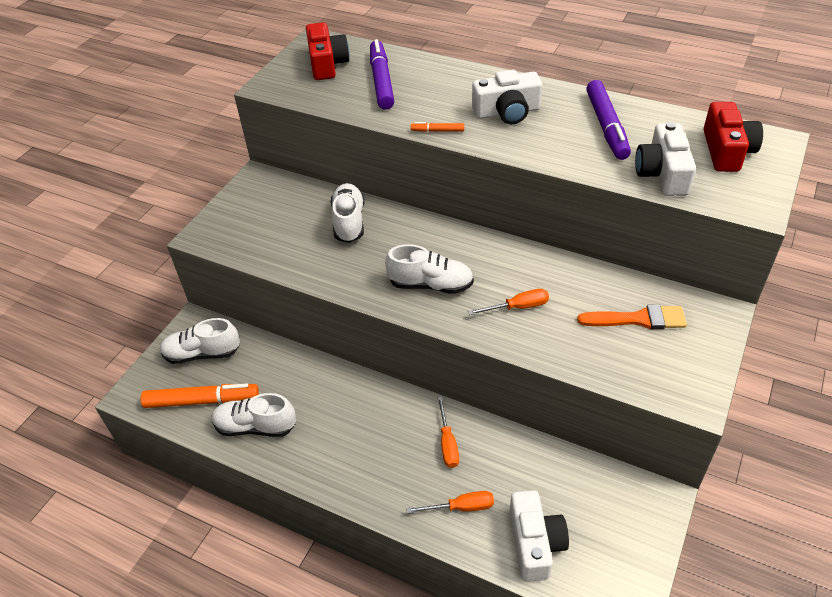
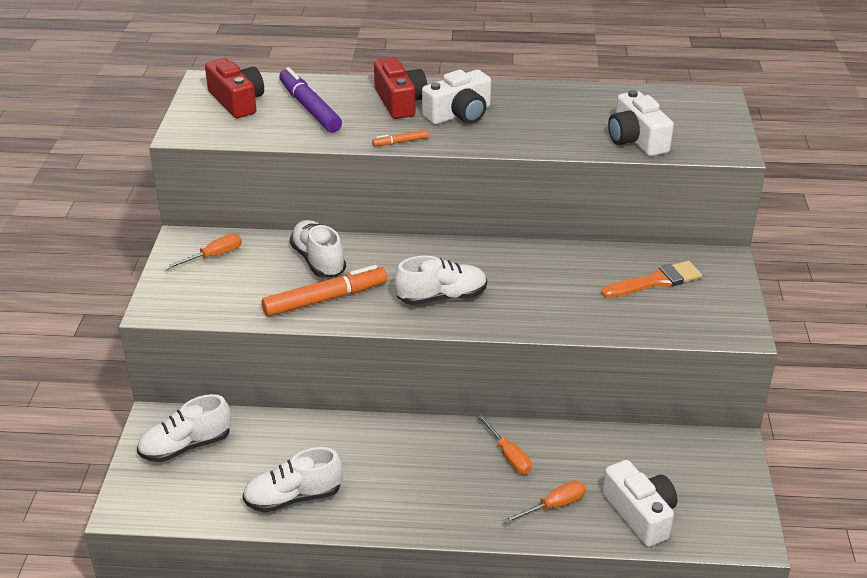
camera: 25 degrees left, 10 degrees down
orange marker [141,383,259,408] -> orange marker moved to [262,265,387,317]
orange screwdriver [468,289,549,315] -> orange screwdriver moved to [164,234,242,270]
purple marker [586,80,631,160] -> none
red camera [703,102,763,172] -> red camera moved to [374,57,427,119]

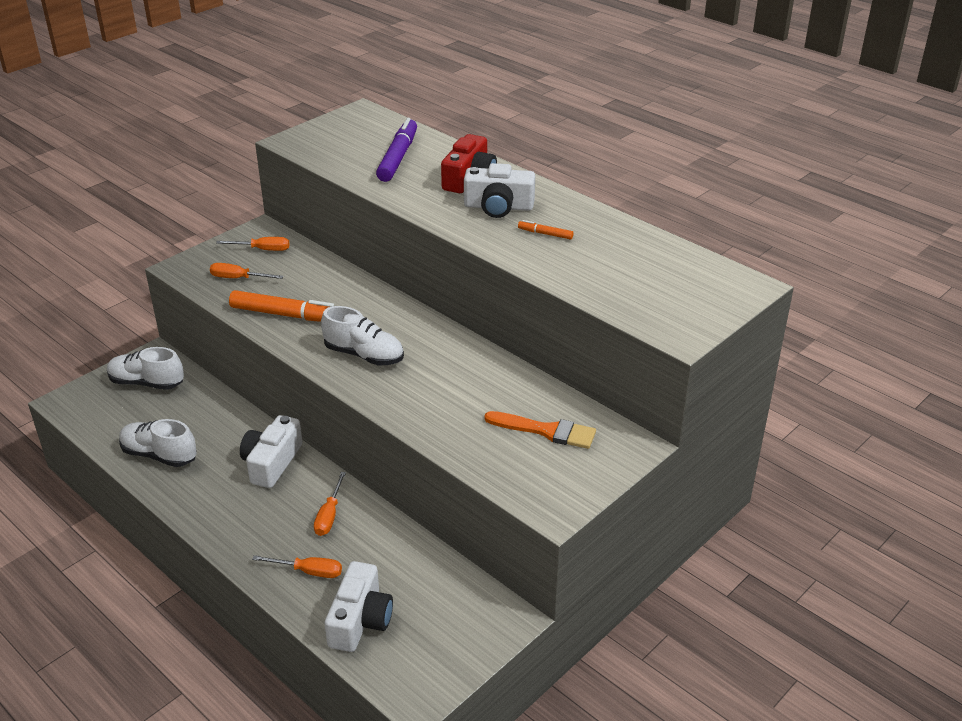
camera: 40 degrees right, 0 degrees up
red camera [205,58,264,118] -> none
white shoe [290,220,346,278] -> none
orange marker [372,130,429,146] -> orange marker moved to [518,220,573,240]
white camera [608,90,674,156] -> white camera moved to [240,415,303,488]
none -> orange screwdriver [210,263,284,279]

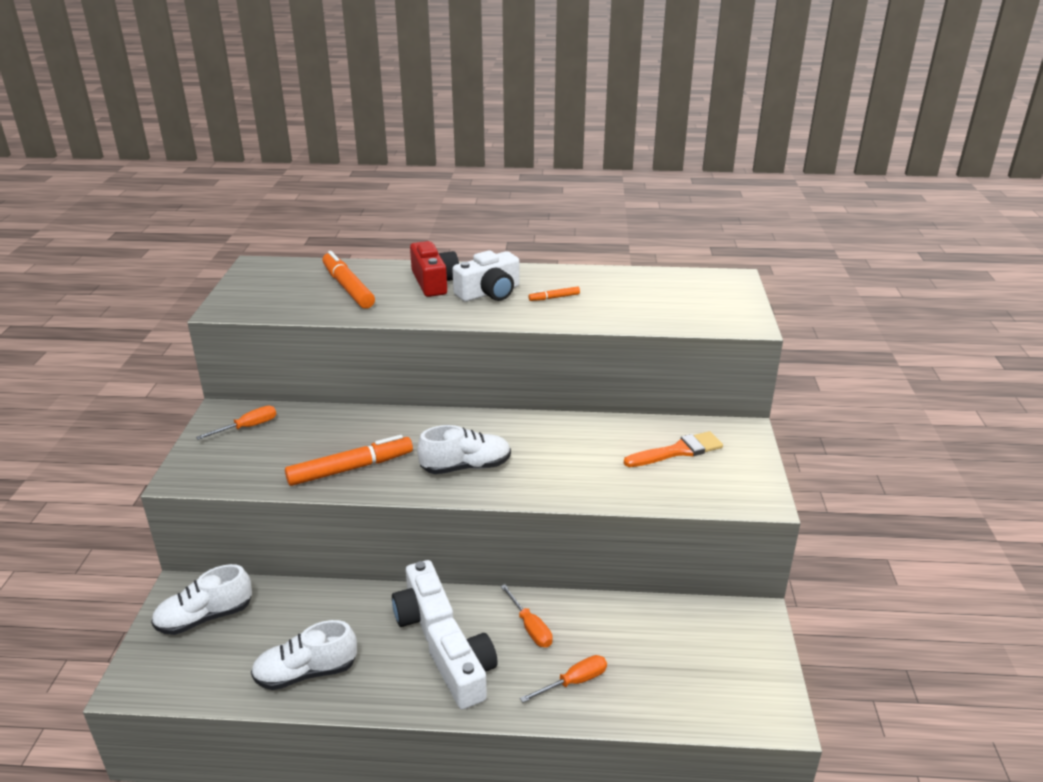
camera: 40 degrees left, 5 degrees down
orange screwdriver [210,263,284,279] -> none
white camera [324,561,393,652] -> white camera moved to [427,617,498,710]
purple marker [376,118,417,182] -> orange marker [322,251,375,309]

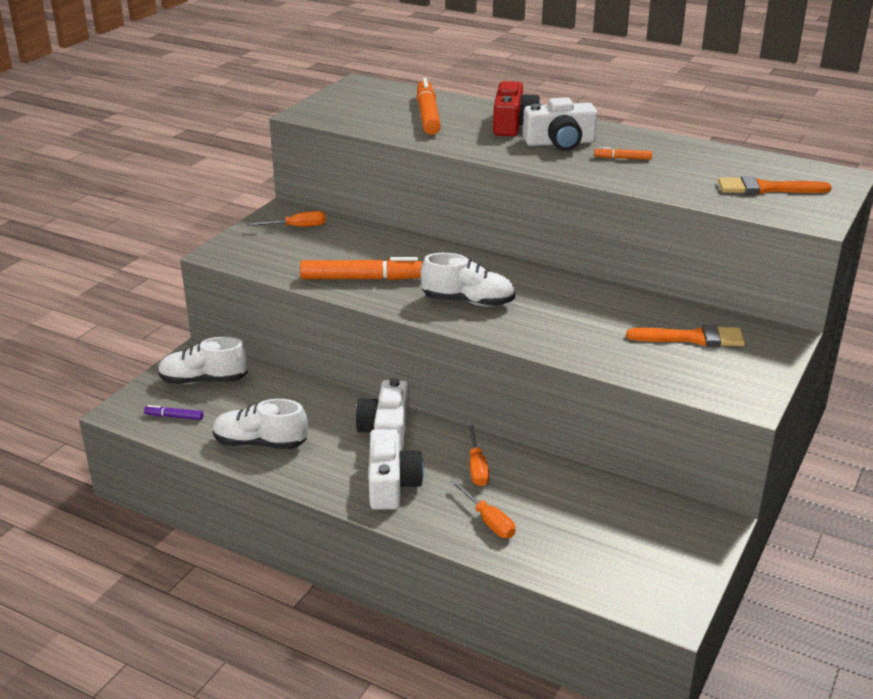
camera: 25 degrees right, 0 degrees up
orange screwdriver [520,655,607,703] -> orange screwdriver turned 60 degrees clockwise [451,479,515,538]
none -> purple marker [144,405,203,420]
none -> orange brush [718,176,832,194]

